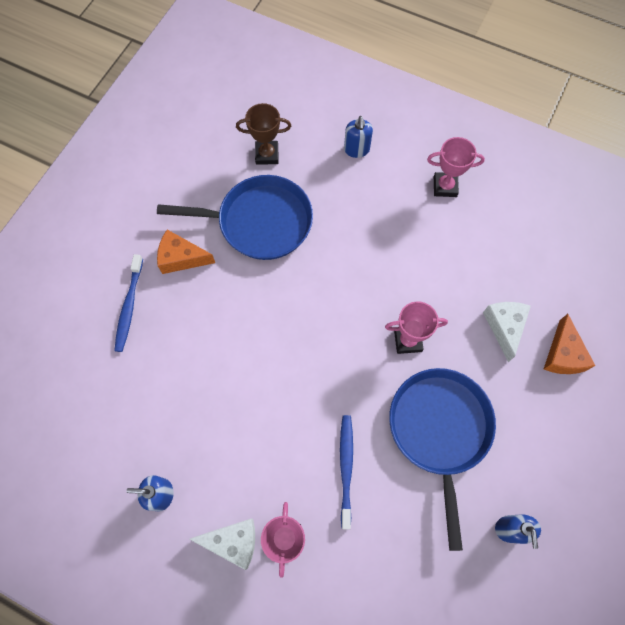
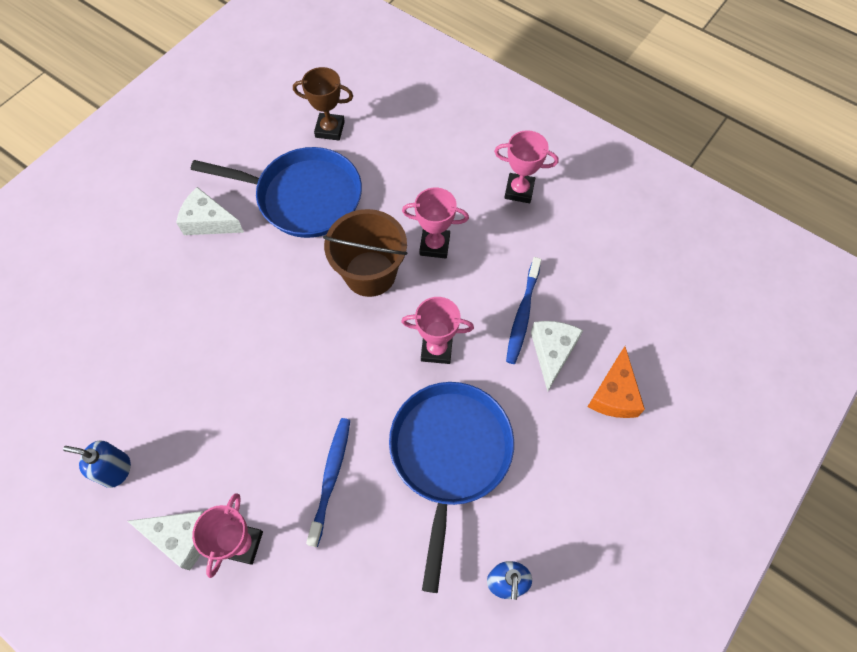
camera: 10 degrees right, 5 degrees down
blue toothbrush [114,254,143,352] -> blue toothbrush moved to [506,257,542,364]
orange cheese [157,230,215,274] -> white cheese [176,187,244,235]
blue soap dispenser [344,116,373,158] -> none
none -> brown bucket [323,209,407,297]
none -> pink trophy [402,188,469,259]

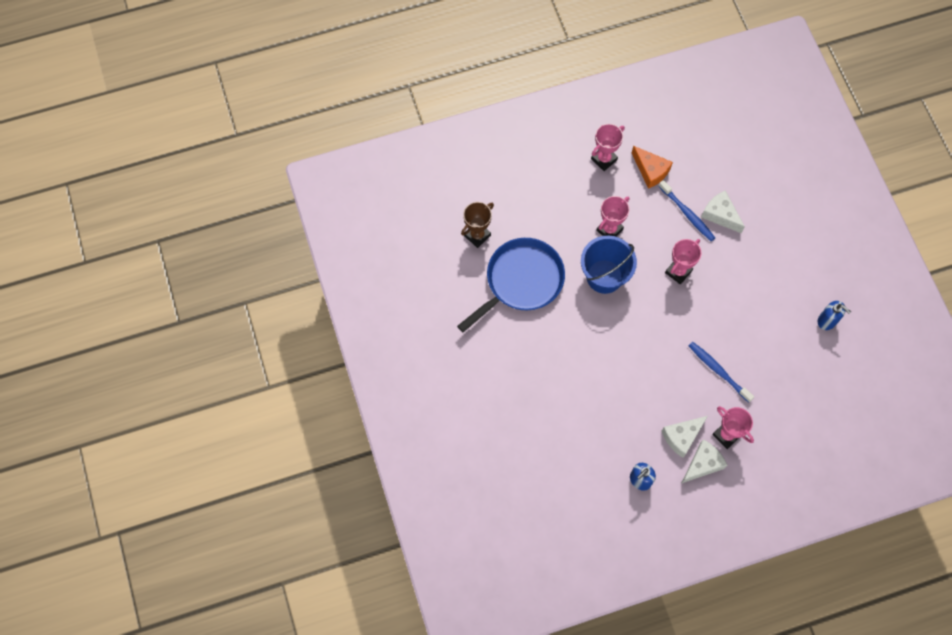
camera: 55 degrees left, 5 degrees up
white cheese [176,187,244,235] -> white cheese moved to [662,416,708,458]
brown bucket [323,209,407,297] -> blue bucket [581,236,637,294]
blue pan [389,382,514,593] -> none
orange cheese [588,346,645,418] -> orange cheese moved to [632,146,673,189]

